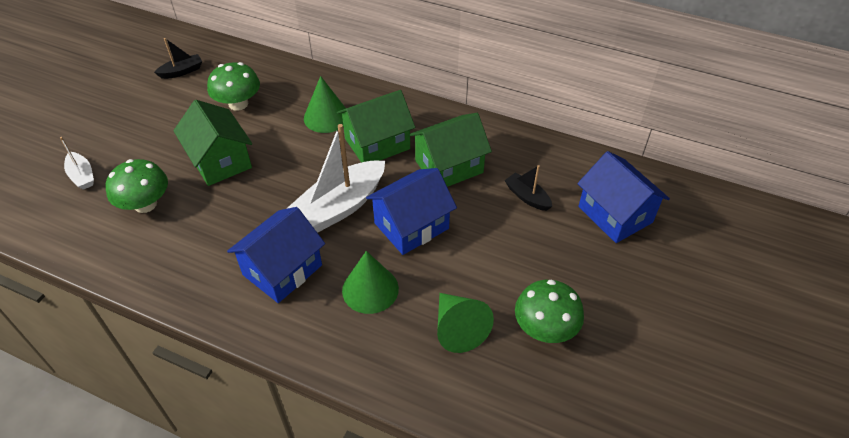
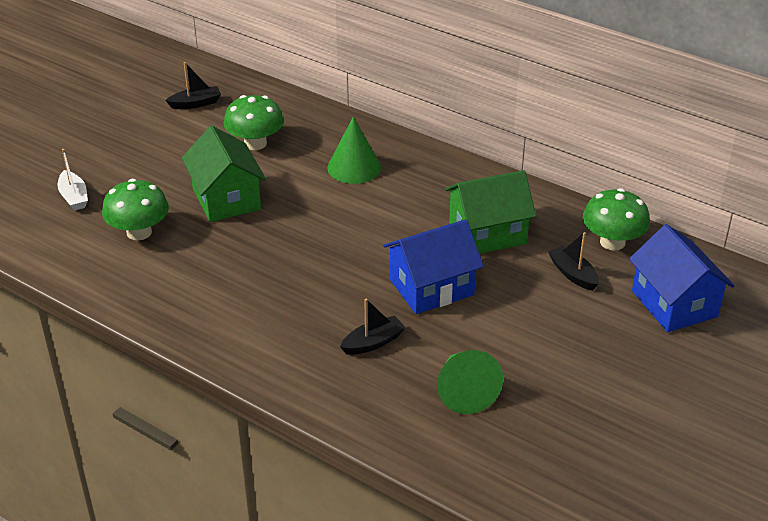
camera: 10 degrees right, 10 degrees down
blue house [227,207,325,303] -> none
white boat [286,124,385,233] -> none
green house [337,90,415,163] -> none
green cone [342,251,399,314] -> black boat [340,299,406,355]
green mushroom [515,280,584,343] -> green mushroom moved to [583,188,650,251]

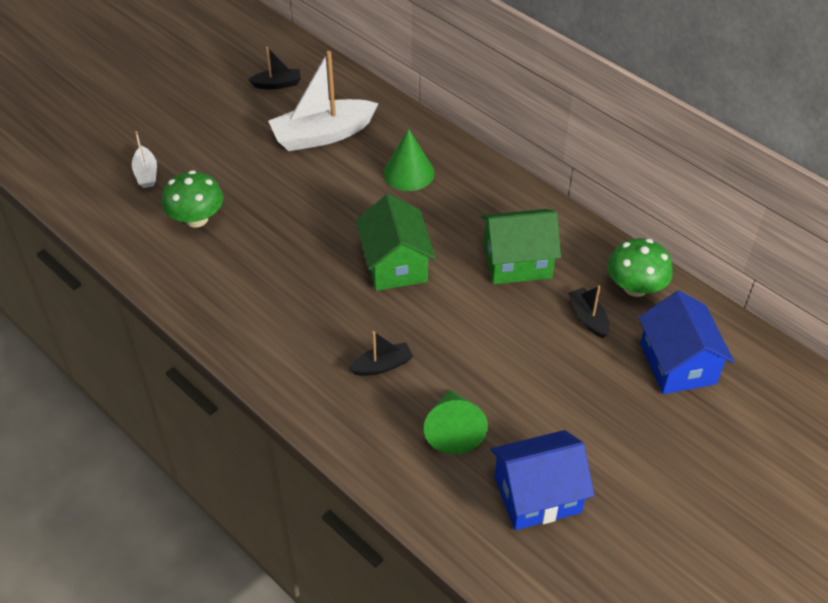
camera: 10 degrees right, 10 degrees up
green house [182,126,266,222] -> green house moved to [355,194,436,291]
green mushroom [224,95,284,150] -> white boat [268,51,379,151]
blue house [383,219,484,314] -> blue house moved to [490,430,594,530]

